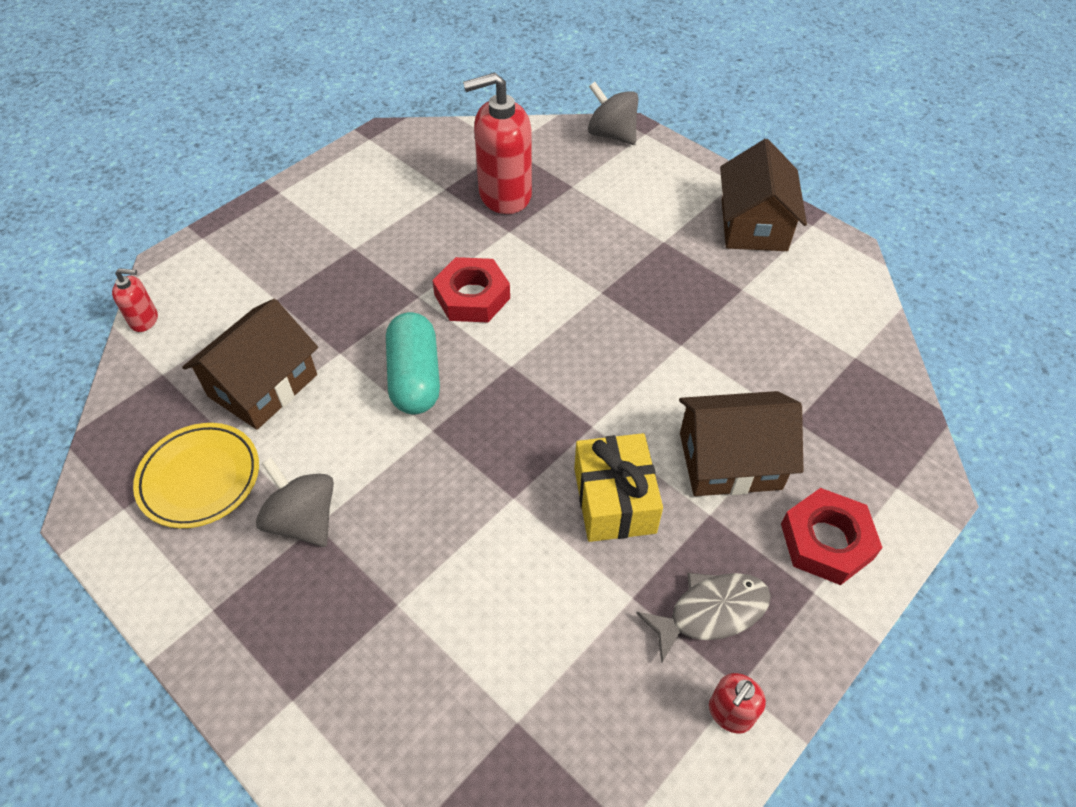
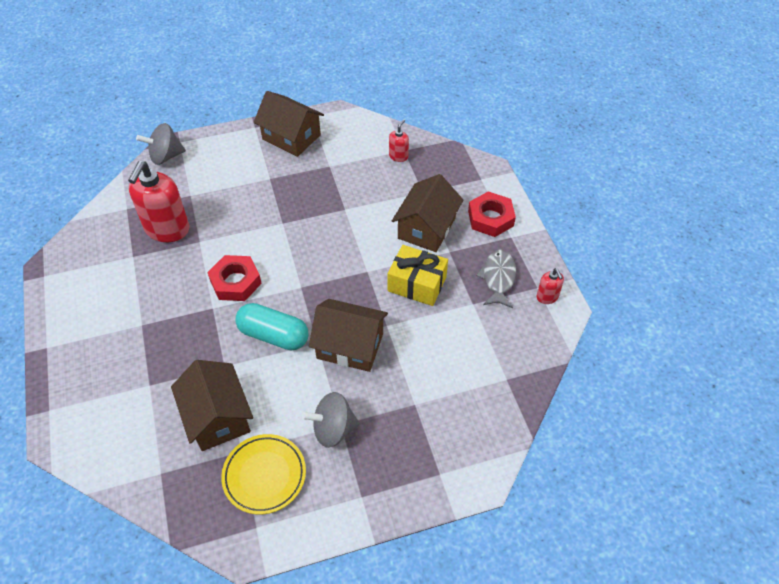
camera: 60 degrees left, 0 degrees up
red soap dispenser [112,268,158,332] -> red soap dispenser moved to [389,119,409,162]
none -> brown house [309,299,388,372]

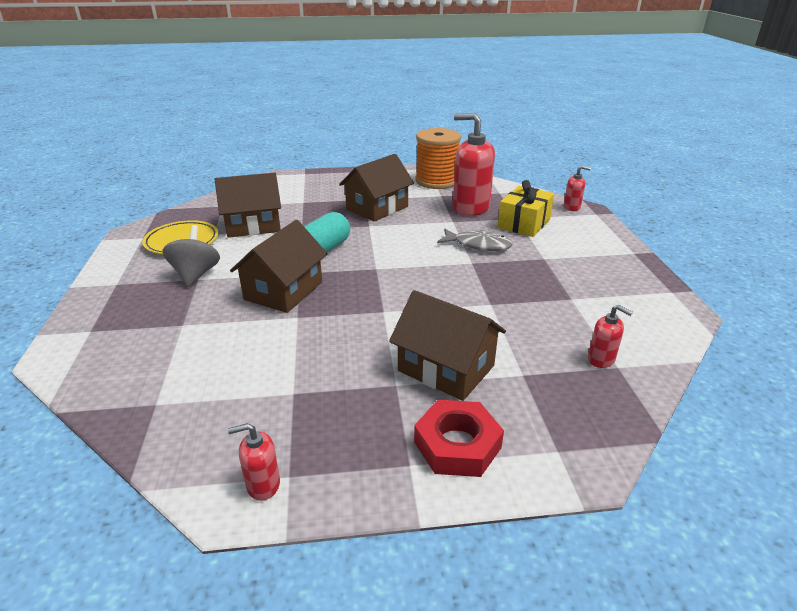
camera: 100 degrees right, 20 degrees down
grey spinning top [136,123,186,165] -> red soap dispenser [564,166,591,211]
red nut [207,255,262,301] -> none
brown house [254,91,324,157] -> brown house moved to [339,154,414,221]
yellow gift [388,245,448,306] -> yellow gift moved to [498,180,554,237]
grey fish [476,250,516,308] -> grey fish moved to [437,229,513,251]
none -> orange spool [416,128,461,189]

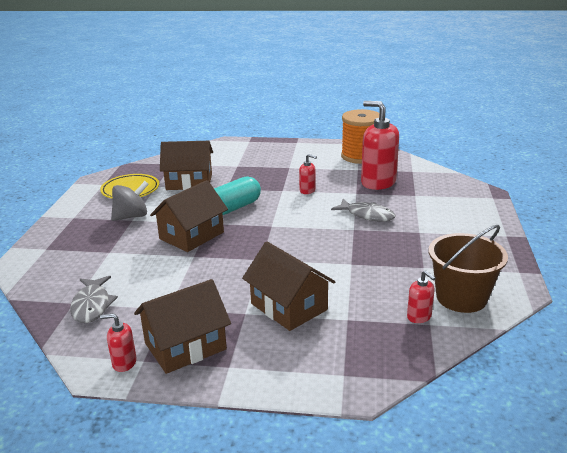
camera: 15 degrees right, 5 degrees down
grey spinning top [162,225,220,287] -> grey spinning top turned 45 degrees clockwise [111,181,149,221]
brown house [339,154,414,221] -> brown house moved to [134,279,231,374]
red nut [414,400,504,477] -> none
yellow gift [498,180,554,237] -> none
red soap dispenser [564,166,591,211] -> red soap dispenser moved to [299,154,317,194]
none -> grey fish [70,276,118,323]
none -> brown bucket [429,225,508,313]

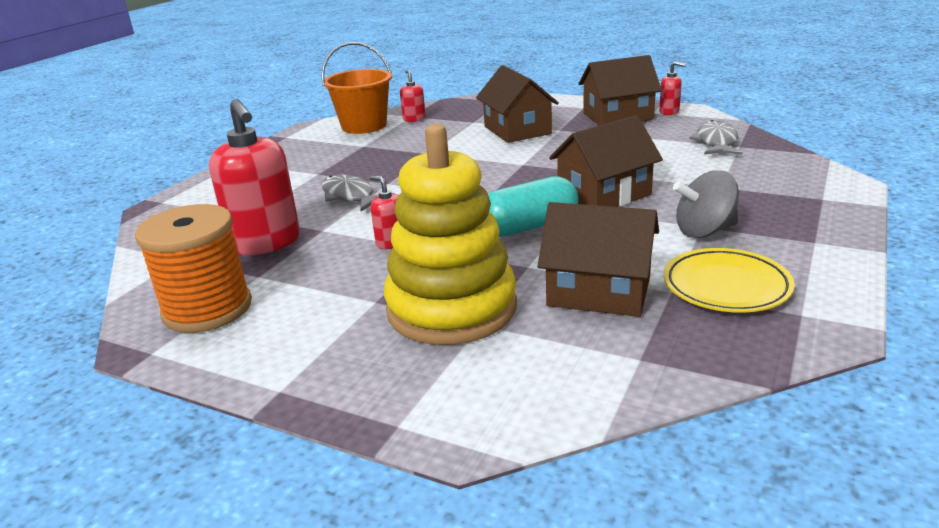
camera: 160 degrees left, 0 degrees up
brown bucket [429,225,508,313] -> orange bucket [321,42,392,134]
none -> yellow stacking toy [384,124,517,345]

